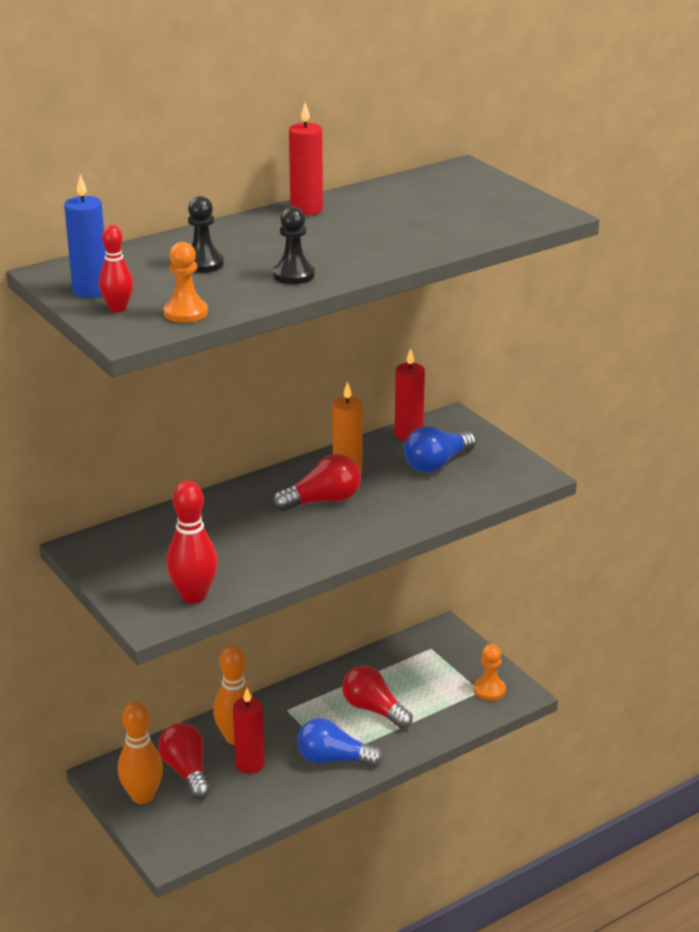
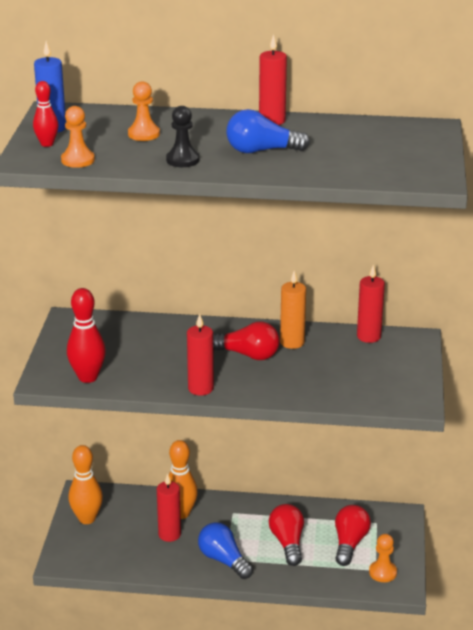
camera: 40 degrees right, 0 degrees up
red light bulb [158,723,211,799] -> red light bulb moved to [335,505,371,566]
black pawn [188,196,224,273] -> orange pawn [128,81,160,141]
blue light bulb [404,426,476,473] -> blue light bulb moved to [226,109,310,153]
none -> red candle [187,314,214,396]

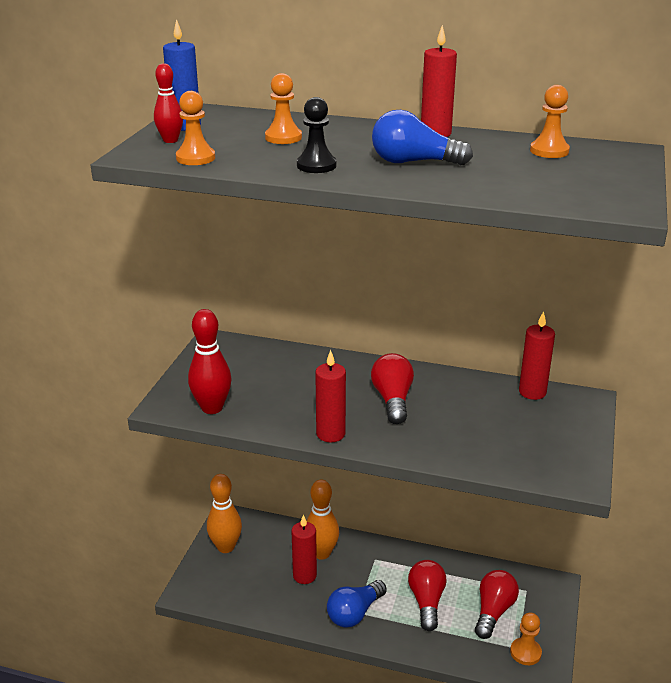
camera: 10 degrees right, 0 degrees up
blue light bulb [198,522,253,579] -> blue light bulb turned 105 degrees counterclockwise [327,580,387,628]
red light bulb [213,322,280,360] -> red light bulb turned 120 degrees counterclockwise [371,353,414,424]
orange candle [280,270,306,349] -> none
none -> orange pawn [530,85,570,158]

